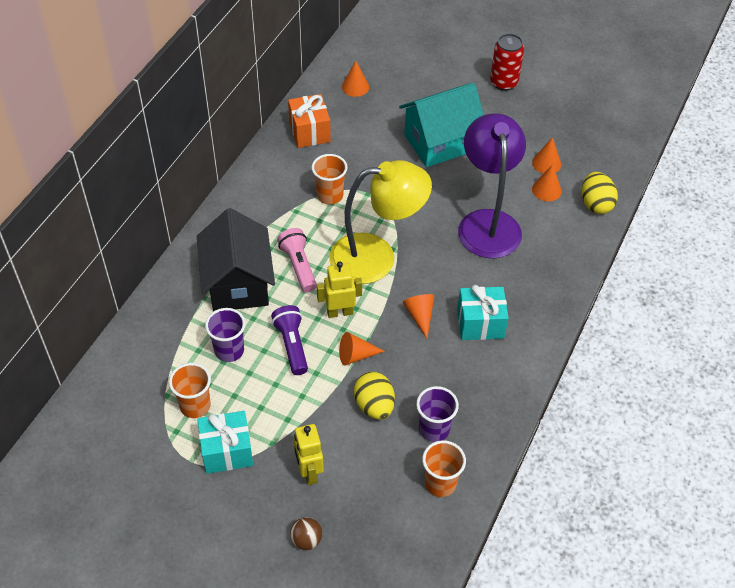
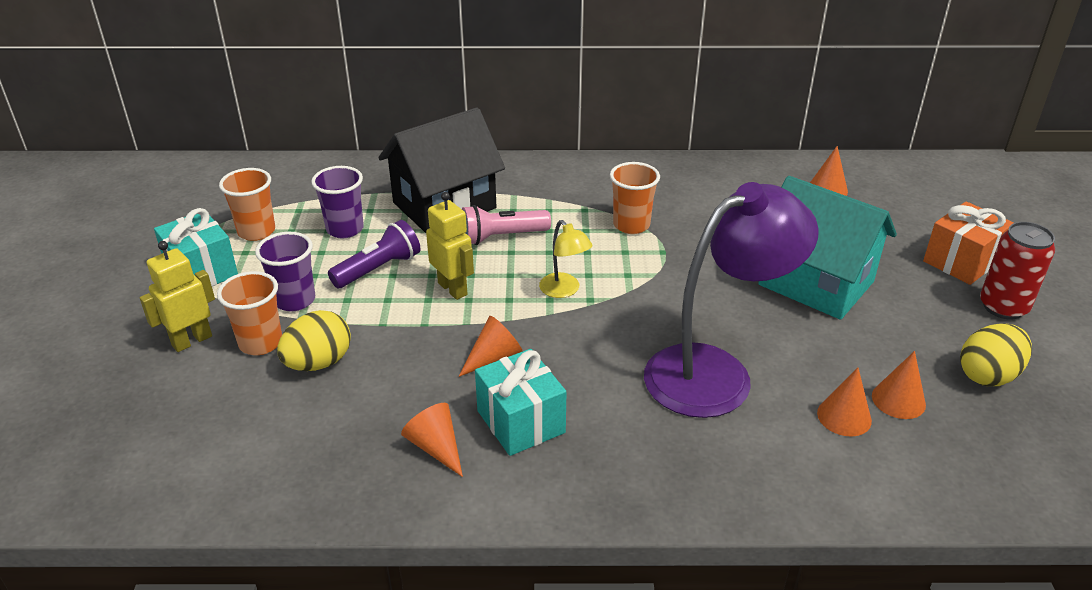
camera: 65 degrees right, 15 degrees down
pink flashlight [277,228,317,292] -> pink flashlight turned 150 degrees counterclockwise [462,205,551,245]
orange gift [288,94,331,148] -> orange gift moved to [923,201,1014,285]
brown ball [290,517,322,550] -> none
yellow lamp [329,160,432,284] -> yellow lamp [539,220,593,298], size x0.43
orange cone [339,332,385,366] -> orange cone moved to [401,403,463,477]
purple cup [416,386,459,442] -> purple cup moved to [255,232,315,311]
orange cup [422,440,466,497] -> orange cup moved to [217,271,282,355]
yellow egg [582,172,618,214] -> yellow egg moved to [960,323,1032,386]

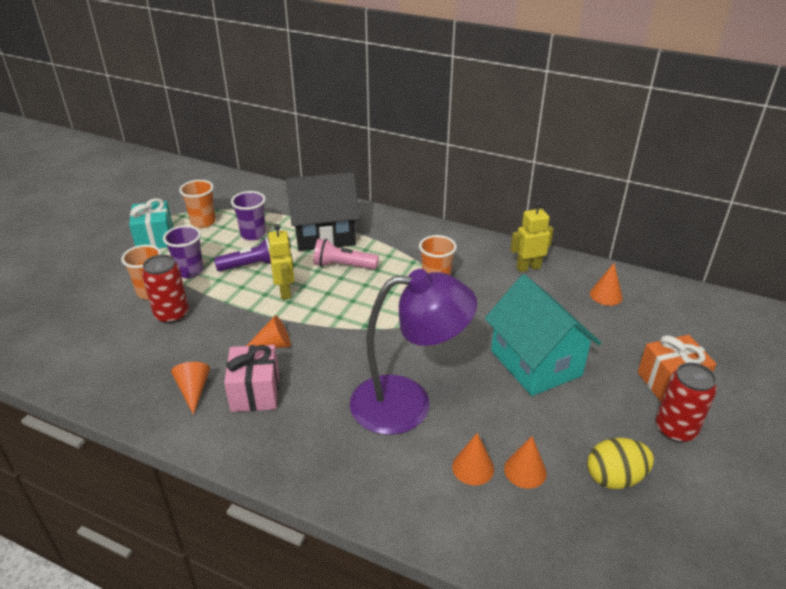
camera: 25 degrees right, 0 degrees up
yellow robot [140,241,215,352] -> yellow robot moved to [510,202,554,272]
yellow egg [277,310,351,371] -> red can [142,254,189,324]
turquoise gift [475,349,566,456] -> pink gift [224,345,279,412]
yellow lamp [539,220,593,298] -> none

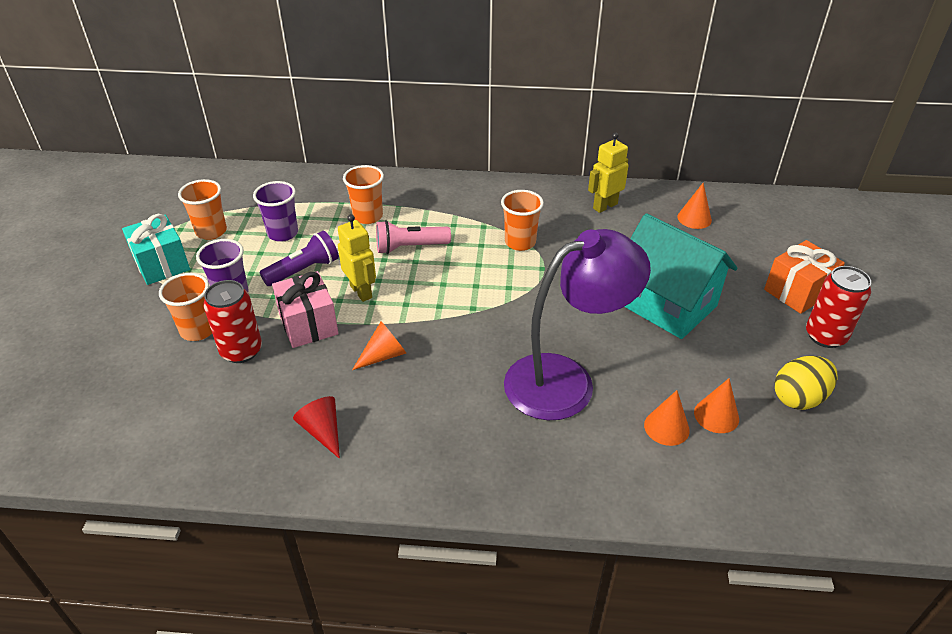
camera: 20 degrees left, 5 degrees up
orange cone [171,362,210,415] -> red cone [293,396,340,459]
pink gift [224,345,279,412] -> pink gift moved to [272,271,339,348]
black house [286,172,360,251] -> orange cup [343,165,384,224]

